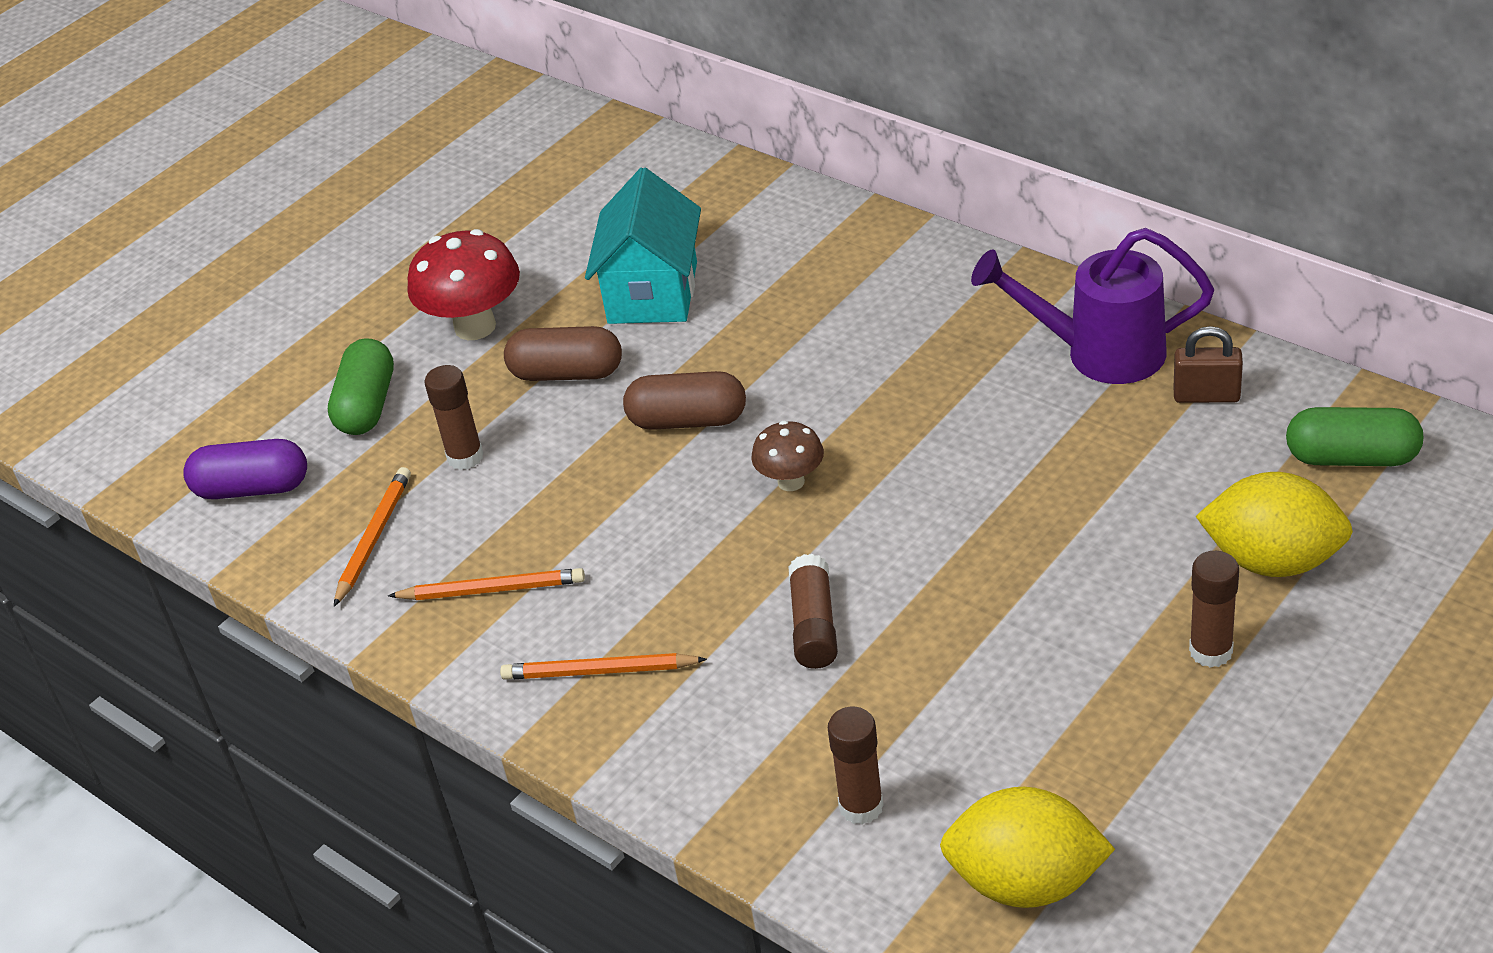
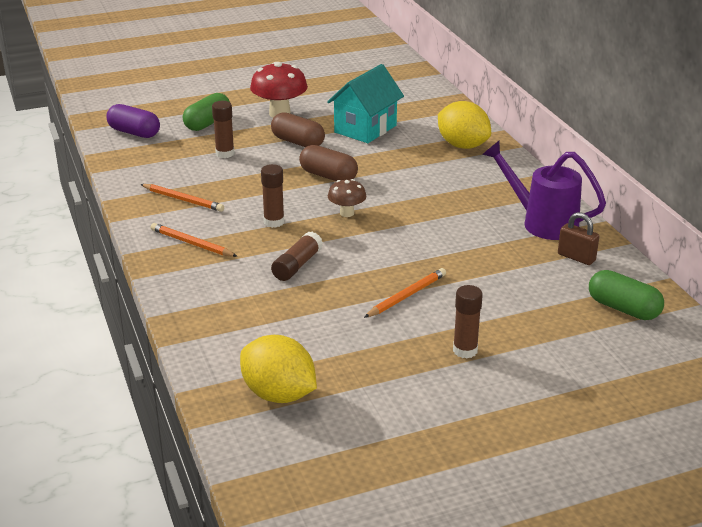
camera: 25 degrees right, 10 degrees down
orange pencil [334,467,411,607] -> orange pencil moved to [364,268,446,318]
brown glue stick [828,707,884,825] -> brown glue stick moved to [261,164,284,228]
yellow lemon [1196,472,1353,577] -> yellow lemon moved to [438,101,491,149]

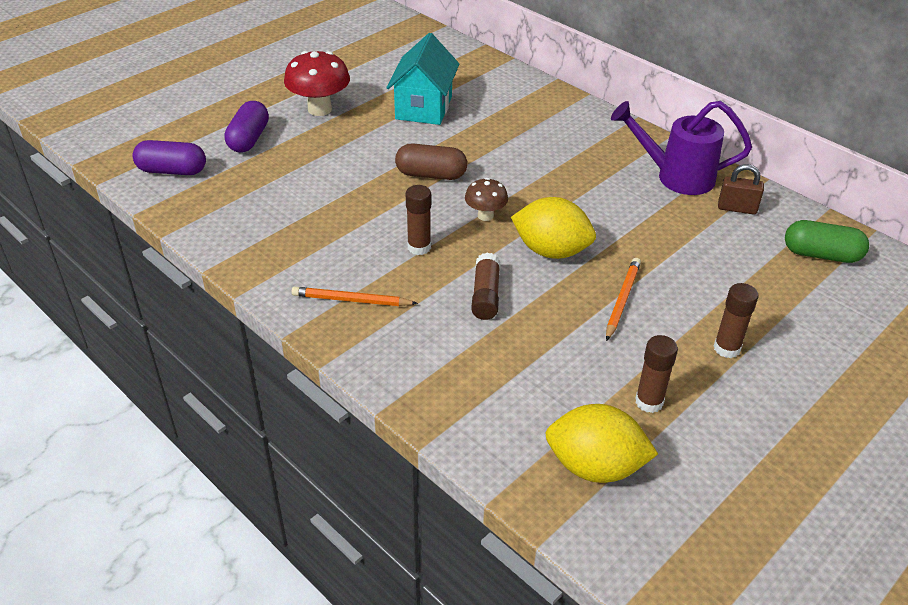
camera: 25 degrees left, 10 degrees up
orange pencil [140,184,224,212] -> none
green capsule [183,93,230,131] -> purple capsule [224,101,269,153]
brown glue stick [212,101,235,158] -> brown glue stick moved to [635,335,678,413]
brown capsule [271,112,325,147] -> none
yellow lemon [438,101,491,149] -> yellow lemon moved to [511,197,596,259]

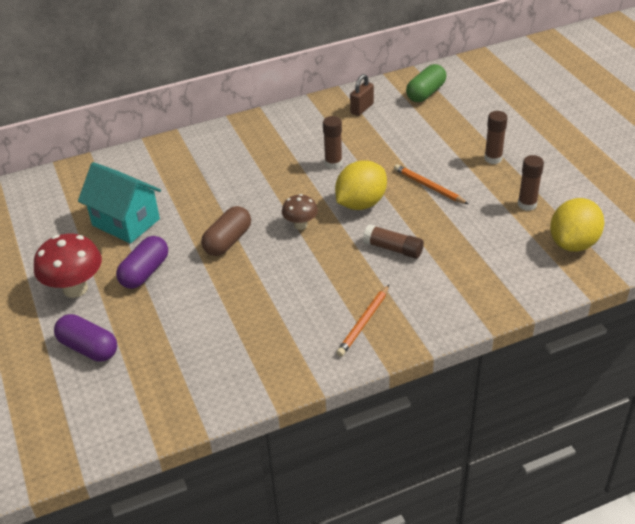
camera: 65 degrees left, 0 degrees up
purple capsule [132,140,206,175] -> purple capsule moved to [116,236,168,289]
brown glue stick [406,185,431,255] -> brown glue stick moved to [323,116,342,169]
purple watering can [611,101,752,195] -> none

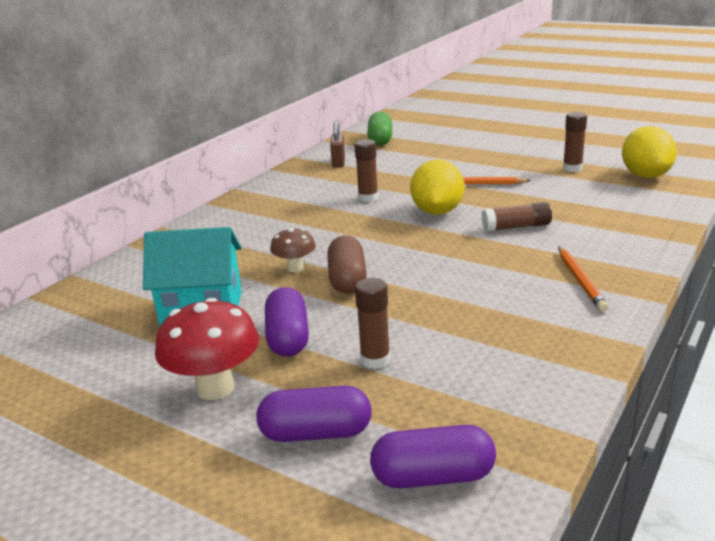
camera: 35 degrees left, 15 degrees down
brown mushroom [282,194,318,230] -> brown mushroom moved to [270,228,316,272]
brown glue stick [484,111,508,164] -> brown glue stick moved to [355,278,390,369]
none -> purple capsule [370,425,496,488]

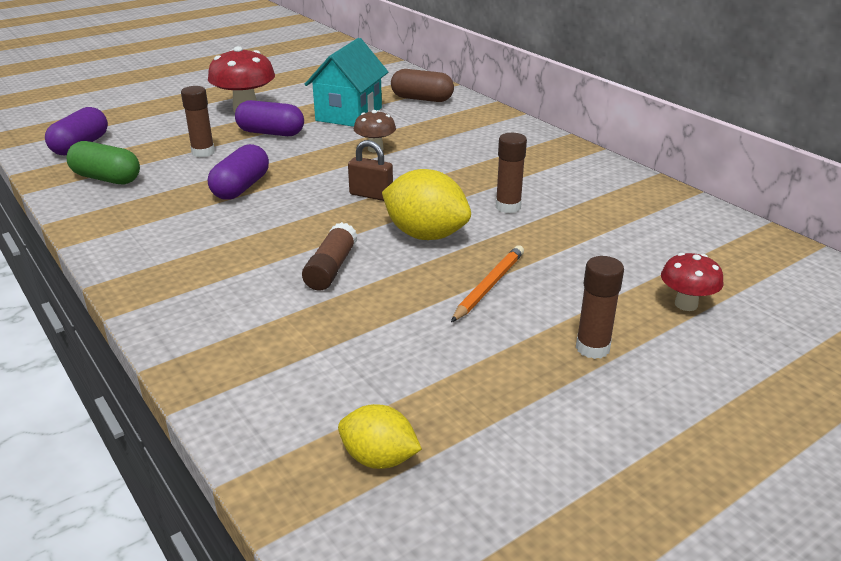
camera: 110 degrees right, 5 degrees up
purple capsule [256,386,372,442] -> purple capsule moved to [208,144,269,200]
brown capsule [327,235,367,294] -> brown capsule moved to [391,69,454,102]
brown padlock [330,121,345,167] -> brown padlock moved to [348,140,393,201]
green capsule [367,111,392,146] -> green capsule moved to [66,141,140,184]
orange pencil [558,246,608,311] -> none
brown glue stick [563,112,587,172] -> brown glue stick moved to [576,256,624,359]
yellow lemon [622,126,677,178] -> yellow lemon [338,404,422,469], size x0.60
none -> red mushroom [661,253,723,311]

